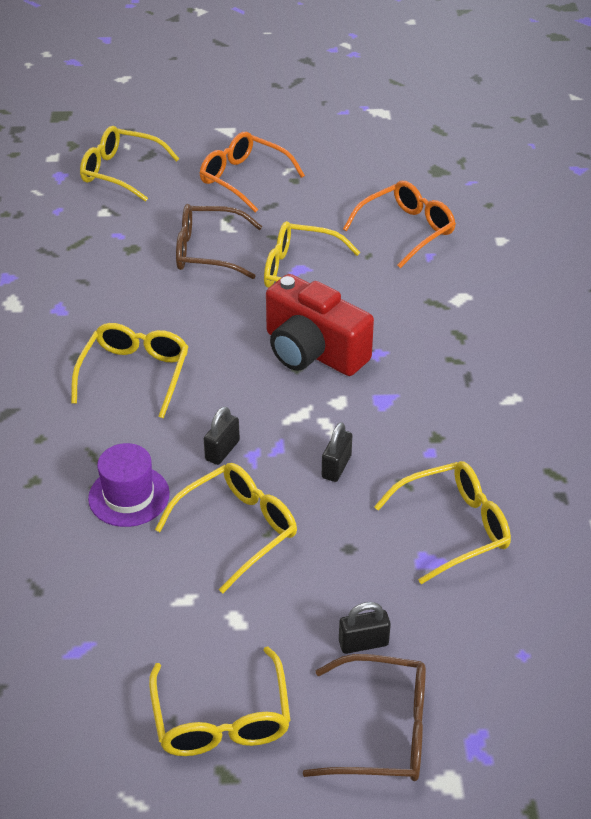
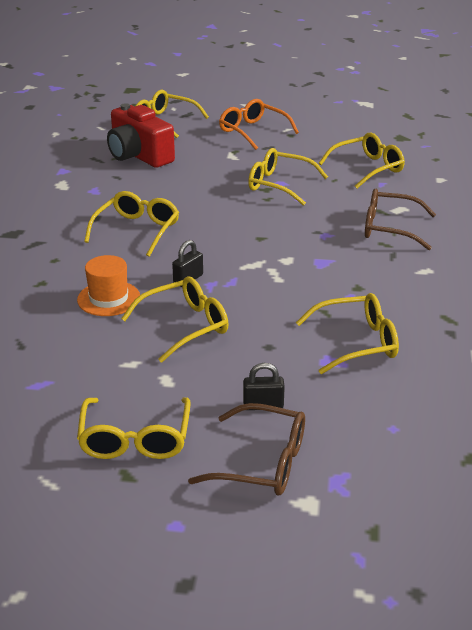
camera: 10 degrees right, 10 degrees down
purple hat [88,443,170,527] -> orange hat [77,255,140,316]
brown glasses [176,204,262,279] -> brown glasses moved to [365,189,436,250]
red camera [266,274,374,376] -> red camera moved to [107,103,175,168]
black padlock [322,422,352,482] -> none
orange glasses [343,181,456,268] -> yellow glasses [319,132,405,188]

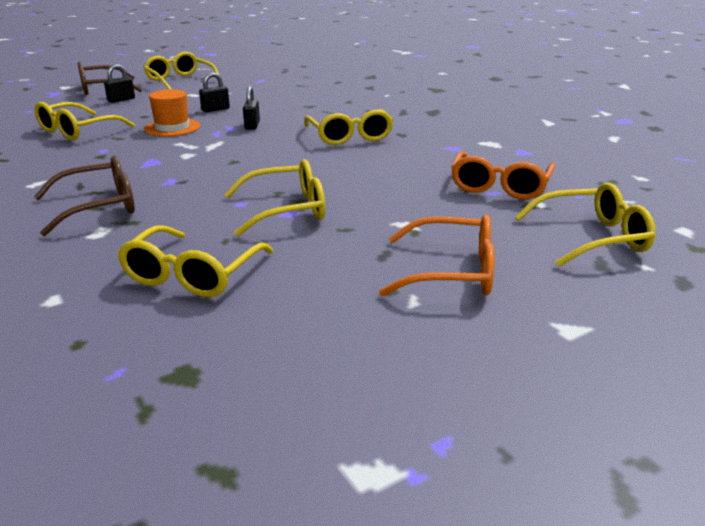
camera: 140 degrees right, 5 degrees down
orange hat [77,255,140,316] -> orange hat moved to [144,89,200,137]
red camera [107,103,175,168] -> orange glasses [451,151,556,200]
yellow glasses [121,277,229,363] -> black padlock [199,73,230,113]

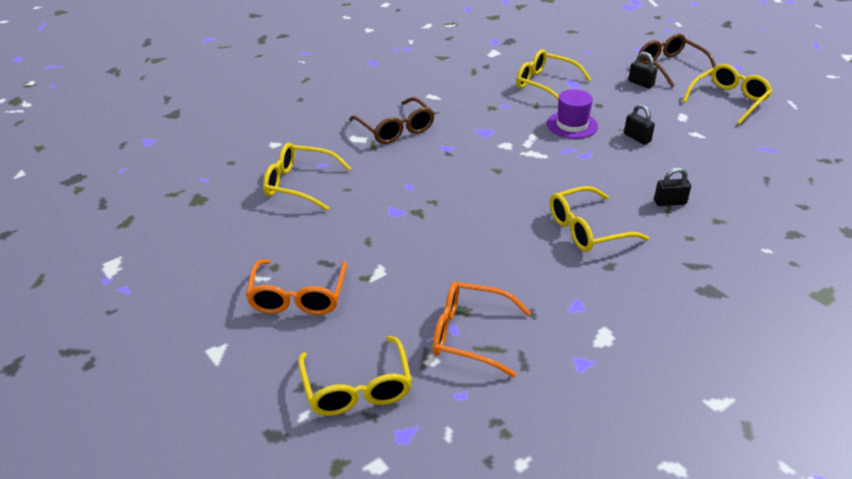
camera: 85 degrees right, 10 degrees up
orange hat [144,89,200,137] -> purple hat [547,89,598,139]
yellow glasses [224,159,325,236] -> none
black padlock [243,86,260,130] -> black padlock moved to [654,167,691,206]

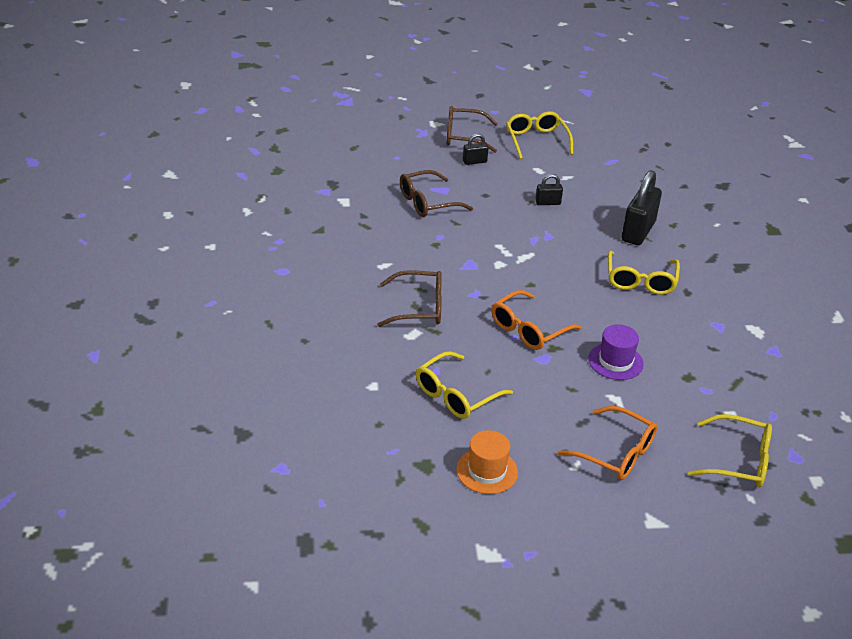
camera: 60 degrees left, 0 degrees up
orange glasses [433,281,531,377] -> orange glasses moved to [491,290,582,350]
yellow glasses [516,49,592,101] -> brown glasses [400,170,473,217]
purple hat [547,89,598,139] -> purple hat moved to [588,324,644,380]
black padlock [654,167,691,206] -> black padlock [621,170,662,245], size x2.01
none -> orange hat [456,430,518,494]

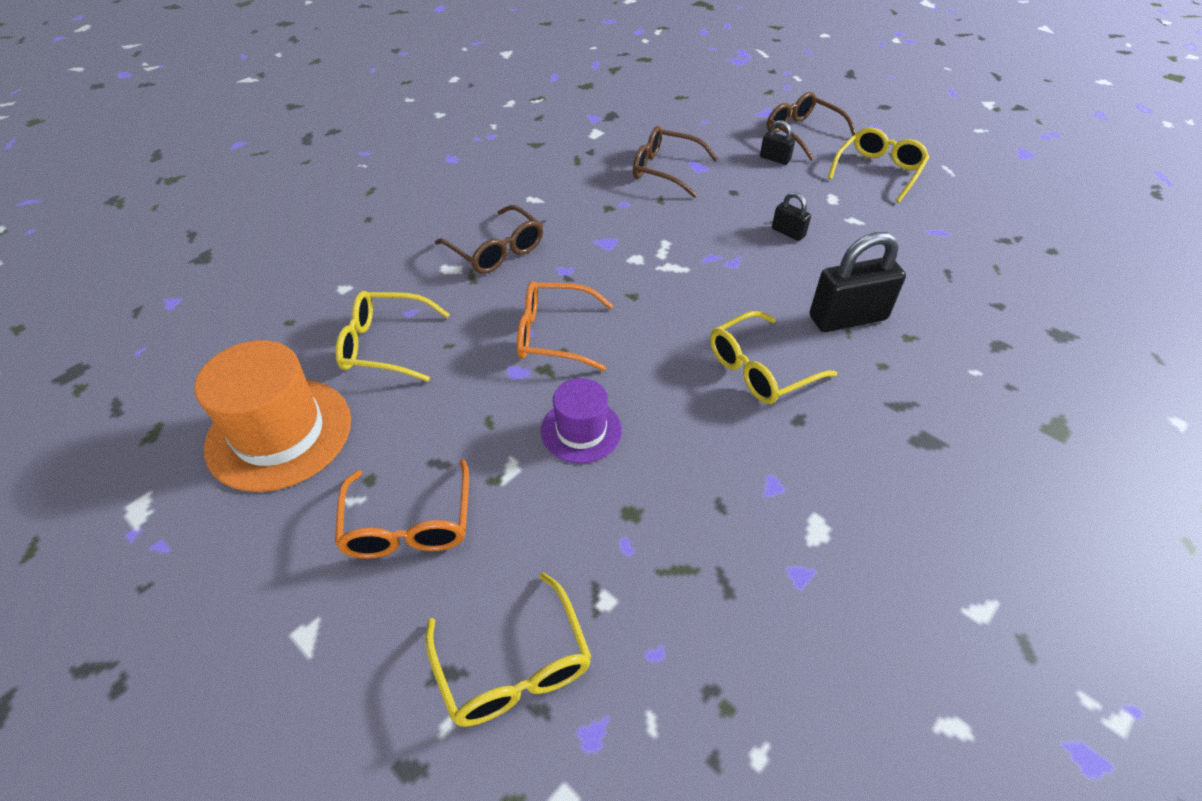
camera: 50 degrees right, 10 degrees up
orange hat [456,430,518,494] -> orange hat [194,340,351,492], size x1.73

